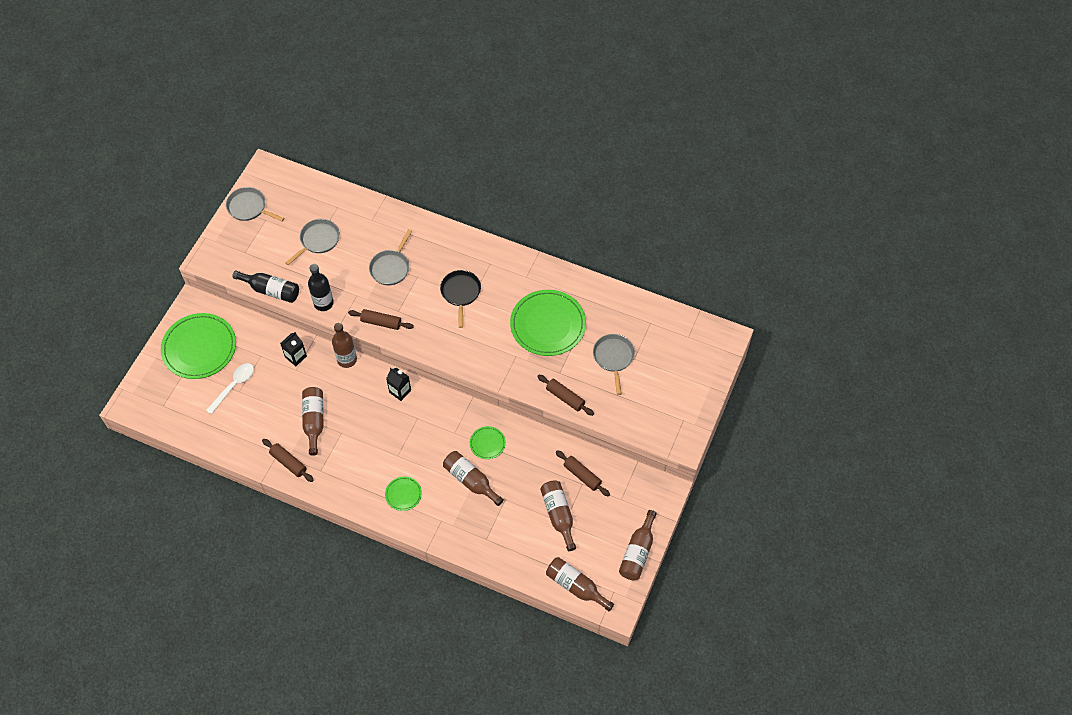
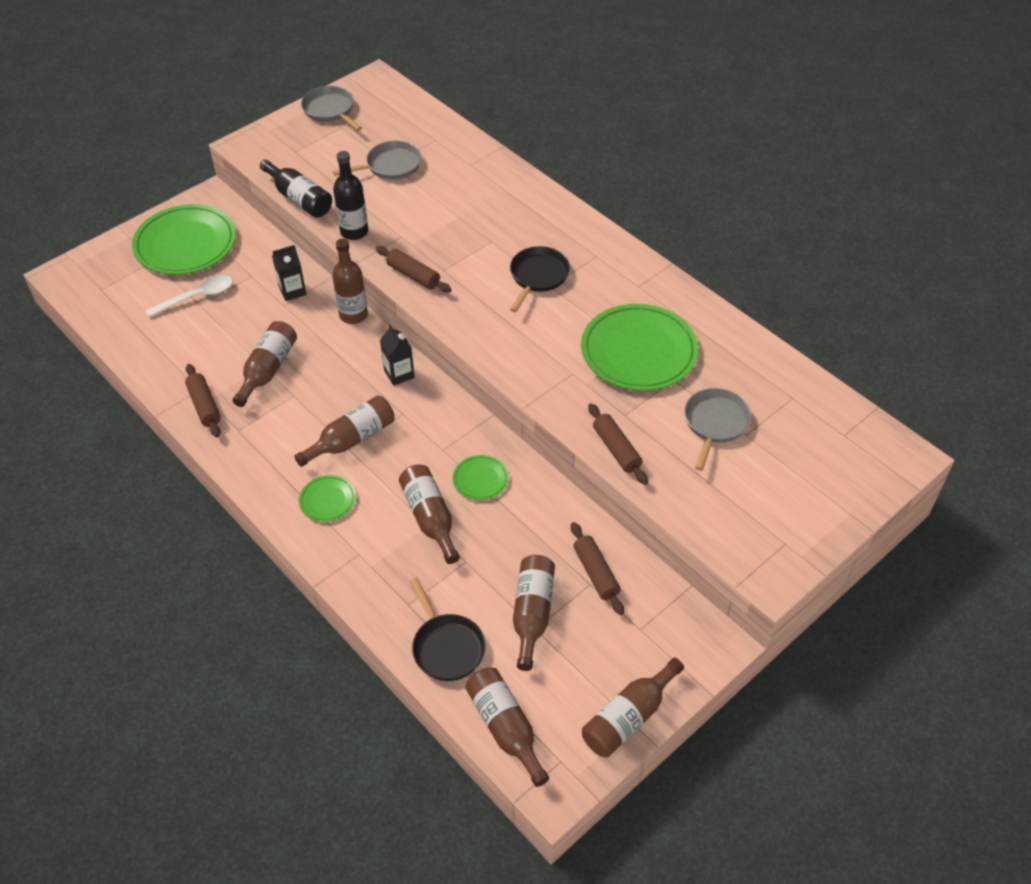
camera: 25 degrees right, 10 degrees down
grey pan [369,229,412,285] -> none
none -> brown bottle [294,395,395,467]
none -> black pan [410,578,486,681]

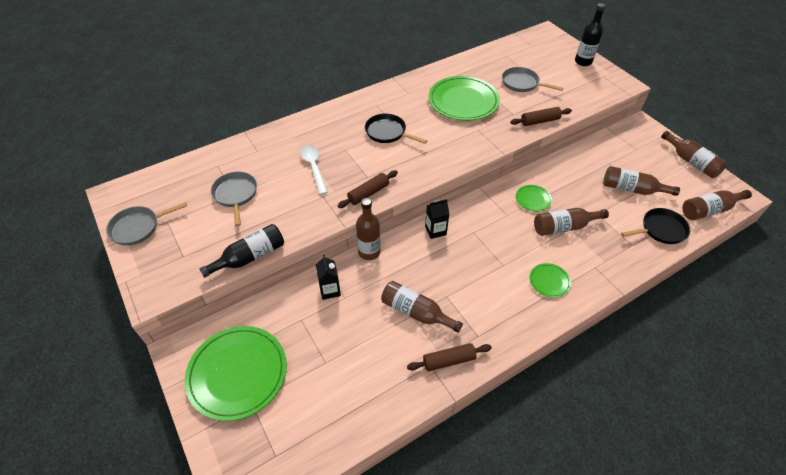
camera: 80 degrees left, 0 degrees up
white spoon [145,275,233,317] -> white spoon moved to [300,145,328,195]
brown bottle [294,395,395,467] -> none
black bottle [333,151,368,240] -> black bottle moved to [575,3,606,66]
brown rolling pin [571,522,624,615] -> none

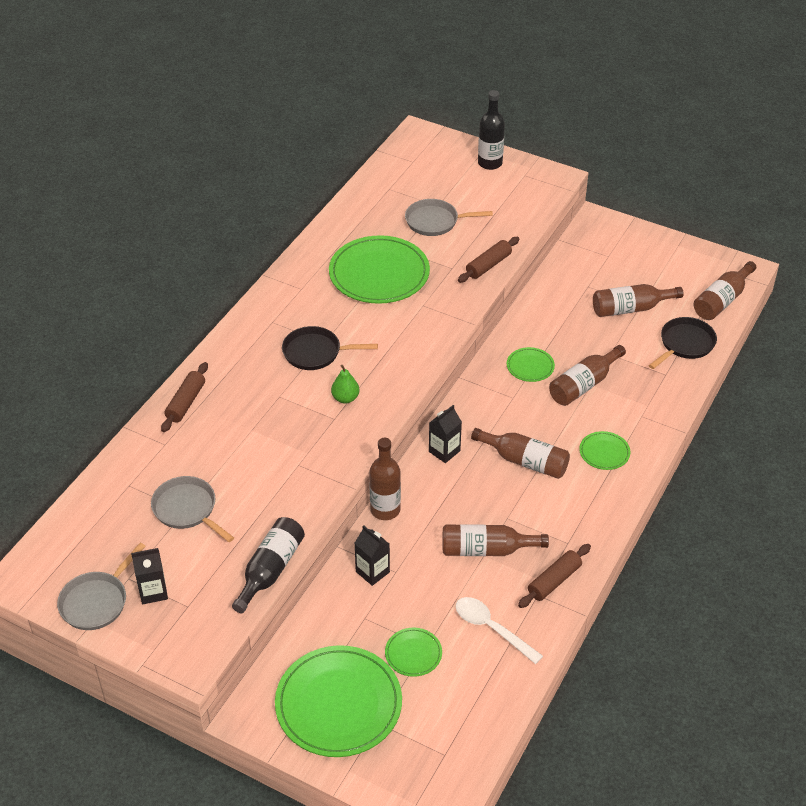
camera: 30 degrees left, 5 degrees down
white spoon [300,145,328,195] -> white spoon moved to [456,597,543,664]
brown rolling pin [338,170,398,208] -> brown rolling pin moved to [161,362,208,432]
brown bottle [661,131,727,178] -> brown bottle moved to [471,428,570,479]
none -> black carton [131,548,168,604]
none -> green pear [331,365,359,404]
none -> green plate [385,628,442,677]

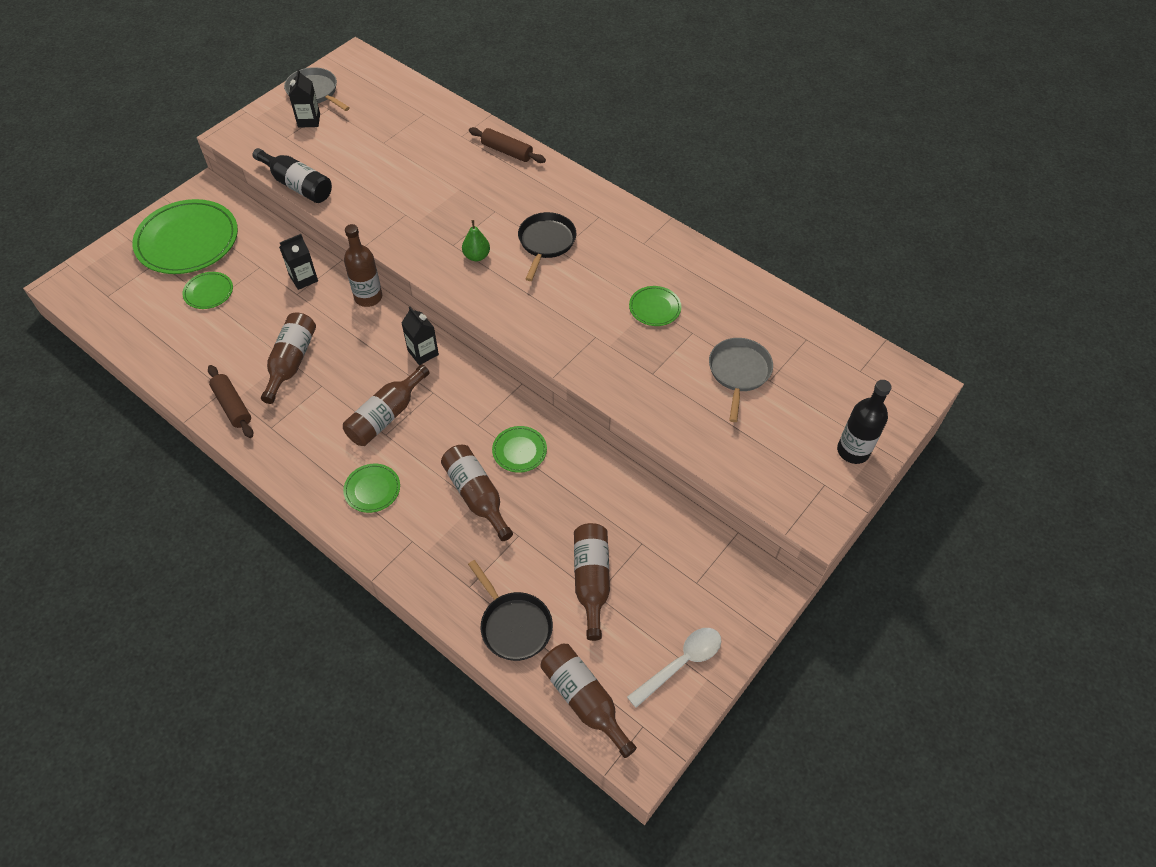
camera: 100 degrees right, 10 degrees up
grey pan [151,476,234,542] -> none
green plate [329,235,430,304] -> green plate [629,286,681,326], size x0.46
white spoon [456,597,543,664] -> white spoon moved to [627,628,721,708]
brown rolling pin [458,237,519,283] -> none

